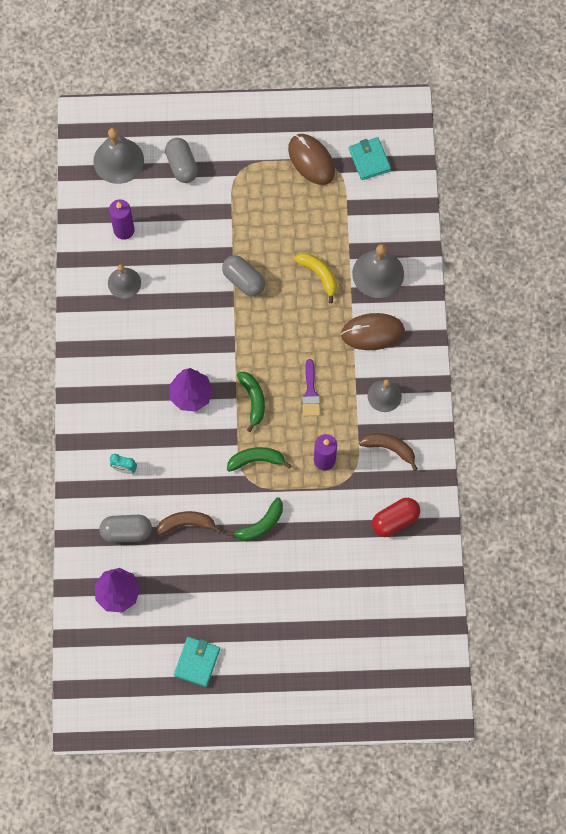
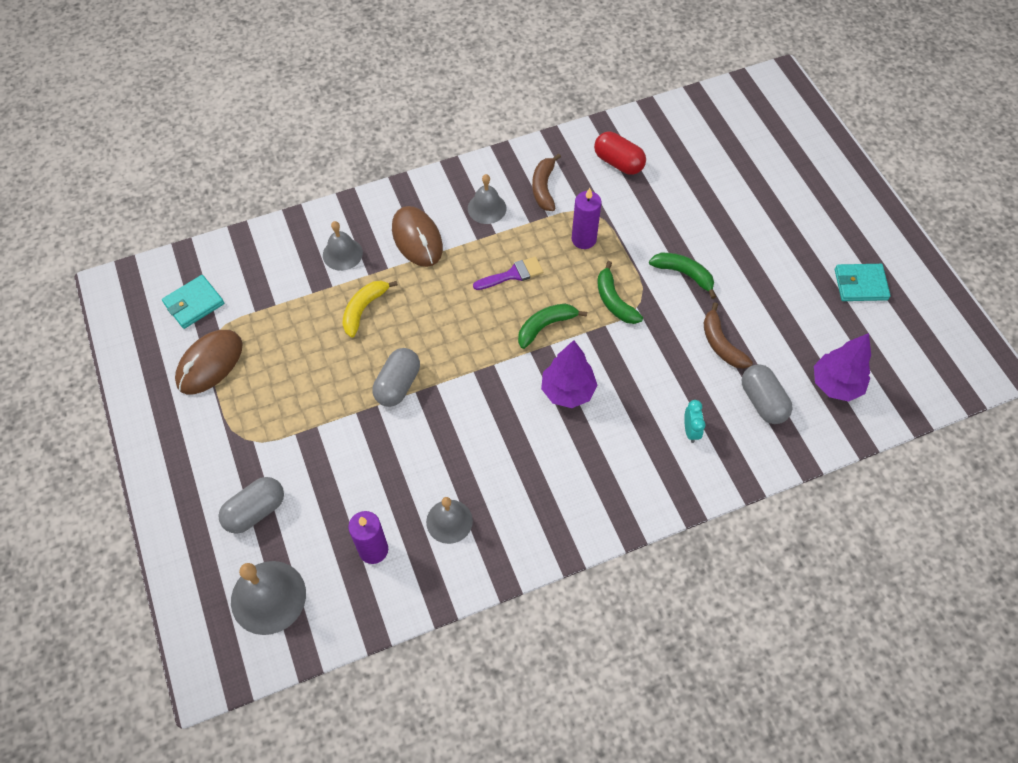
camera: 110 degrees left, 10 degrees down
grey bell [352,244,404,298] -> grey bell [323,221,363,271], size x0.64

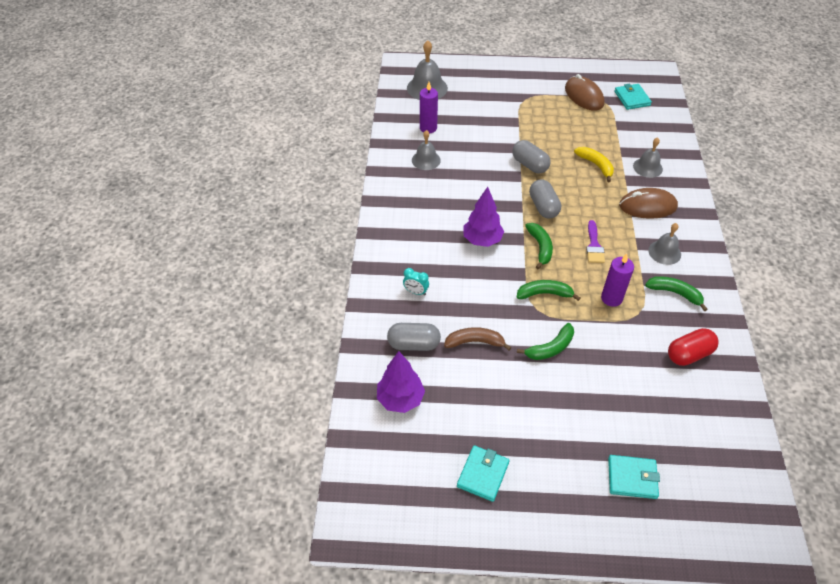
camera: 115 degrees right, 10 degrees down
grey capsule [218,477,284,534] -> grey capsule moved to [529,179,561,218]
brown banana [532,153,561,211] -> green banana [645,276,708,311]
none -> turquoise wallet [608,455,660,499]

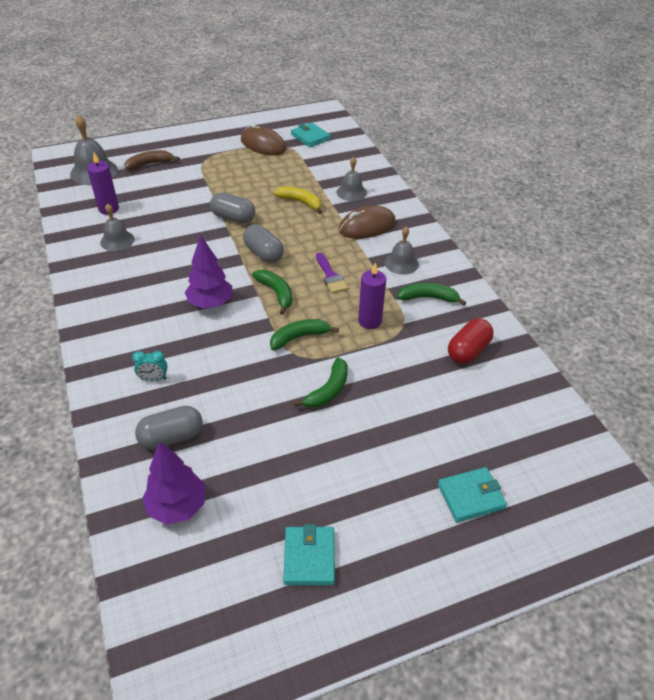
camera: 25 degrees left, 5 degrees down
brown banana [444,327,512,351] -> brown banana moved to [125,150,180,170]

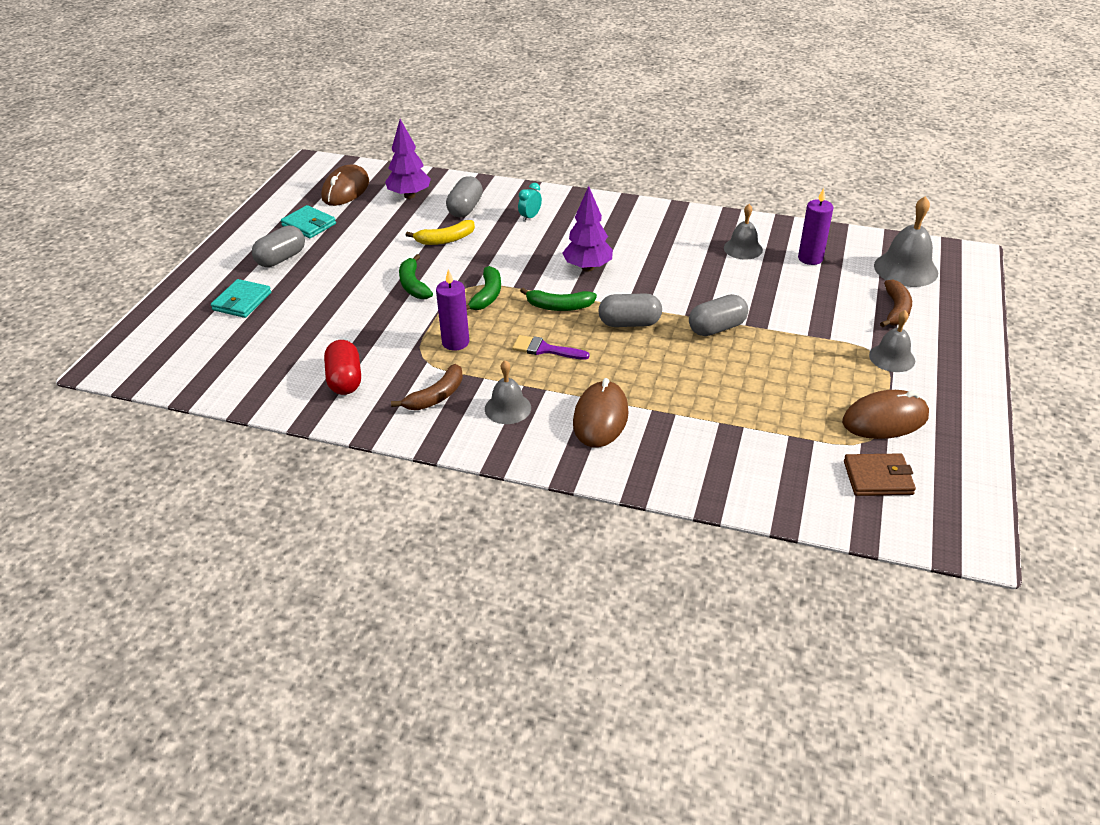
camera: 130 degrees right, 5 degrees down
yellow banana [274,186,322,214] -> yellow banana moved to [406,220,475,245]
turquoise wallet [291,122,331,147] -> brown wallet [844,453,916,496]
grey bell [337,157,367,201] -> grey bell moved to [869,310,915,372]
green banana [397,283,466,306] -> brown banana [391,364,463,410]
none -> grey capsule [252,225,305,267]
none -> brown mouse [321,164,369,206]

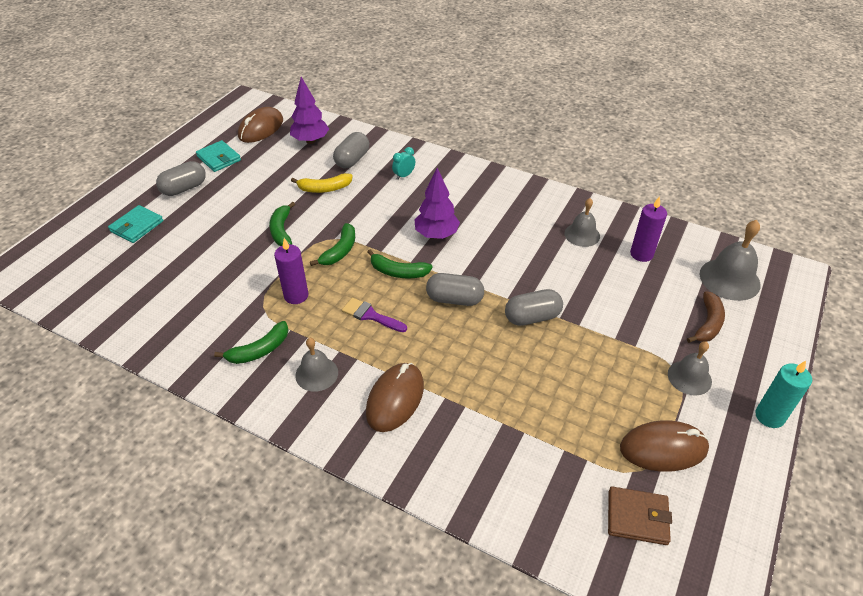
camera: 10 degrees right, 5 degrees up
red capsule [324,340,361,395] -> none
brown banana [391,364,463,410] -> green banana [214,321,288,364]
none -> turquoise candle [755,361,812,428]

